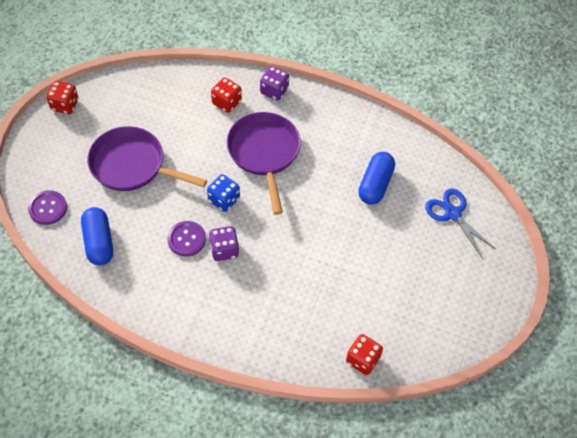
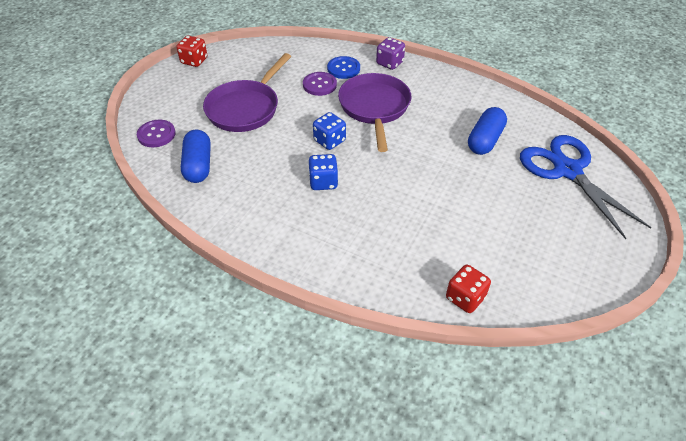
camera: 10 degrees right, 10 degrees down
purple pan [87,126,207,191] -> purple pan turned 90 degrees counterclockwise [203,53,291,132]
purple button [167,221,206,257] -> purple button moved to [303,72,337,96]
purple dice [209,226,239,261] -> blue dice [309,154,338,190]
red dice [211,78,242,113] -> blue button [327,56,360,79]
blue scissors [425,189,496,257] -> blue scissors [520,135,652,239], size x1.61

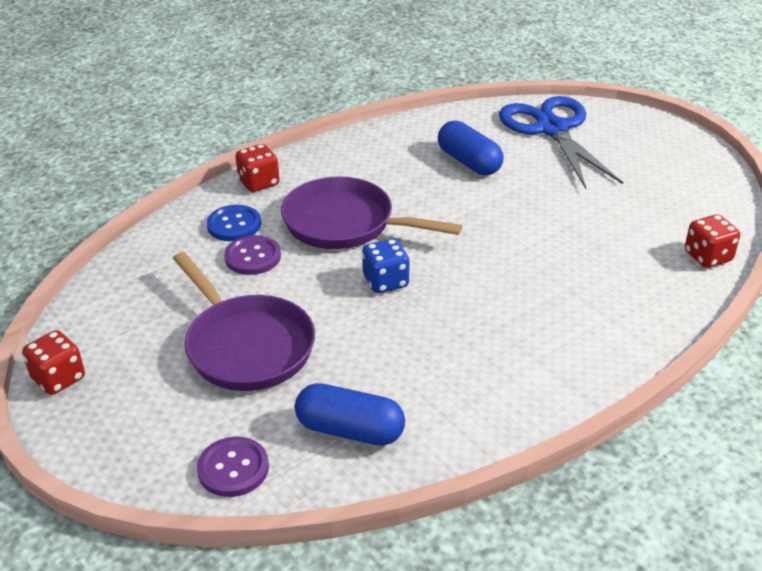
camera: 65 degrees left, 10 degrees down
blue dice [309,154,338,190] -> none
purple dice [376,37,405,70] -> red dice [235,144,280,192]
blue scissors [520,135,652,239] -> blue scissors turned 75 degrees clockwise [499,96,623,189]

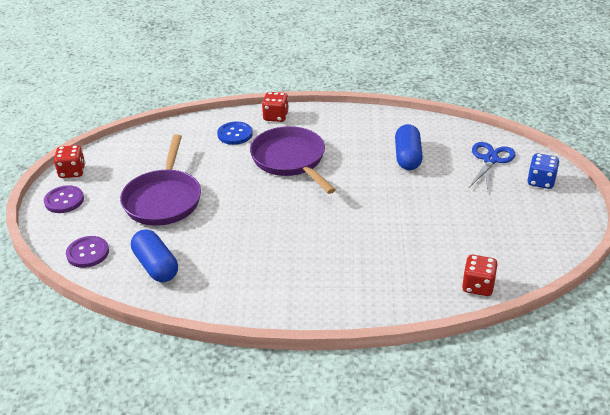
camera: 40 degrees right, 0 degrees up
purple button [224,235,281,275] -> purple button moved to [44,185,84,213]
blue dice [362,239,410,293] -> blue dice moved to [527,153,560,189]
blue scissors [499,96,623,189] -> blue scissors [469,142,516,190], size x0.62

